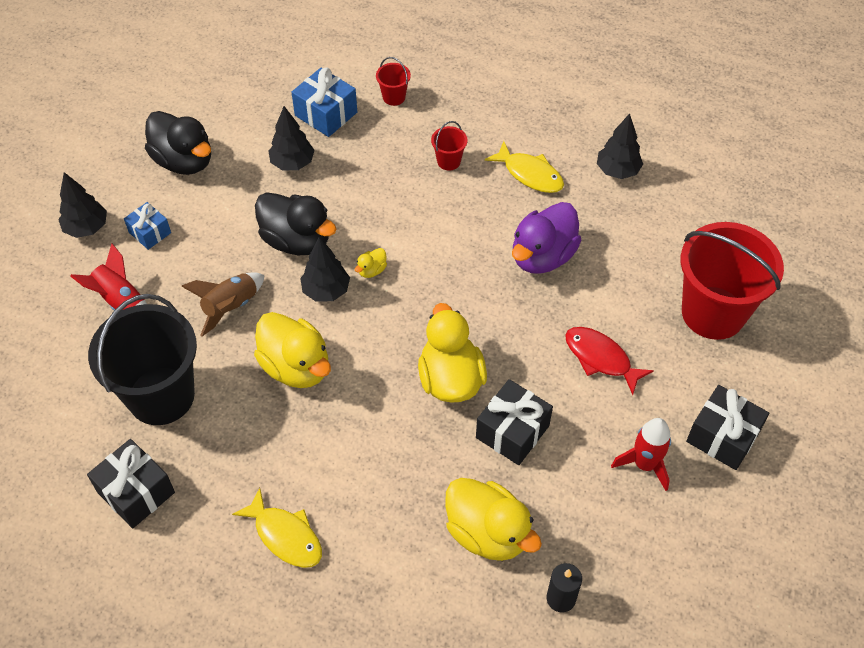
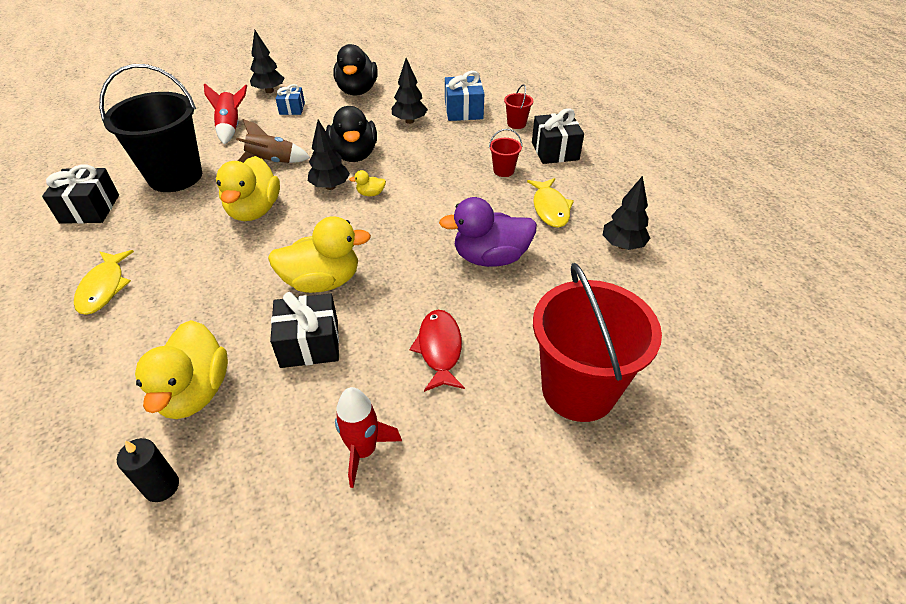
camera: 45 degrees right, 10 degrees down
yellow duck [418,303,487,403] -> yellow duck turned 45 degrees clockwise [268,216,371,293]
black gift [686,385,769,470] -> black gift moved to [532,108,584,164]

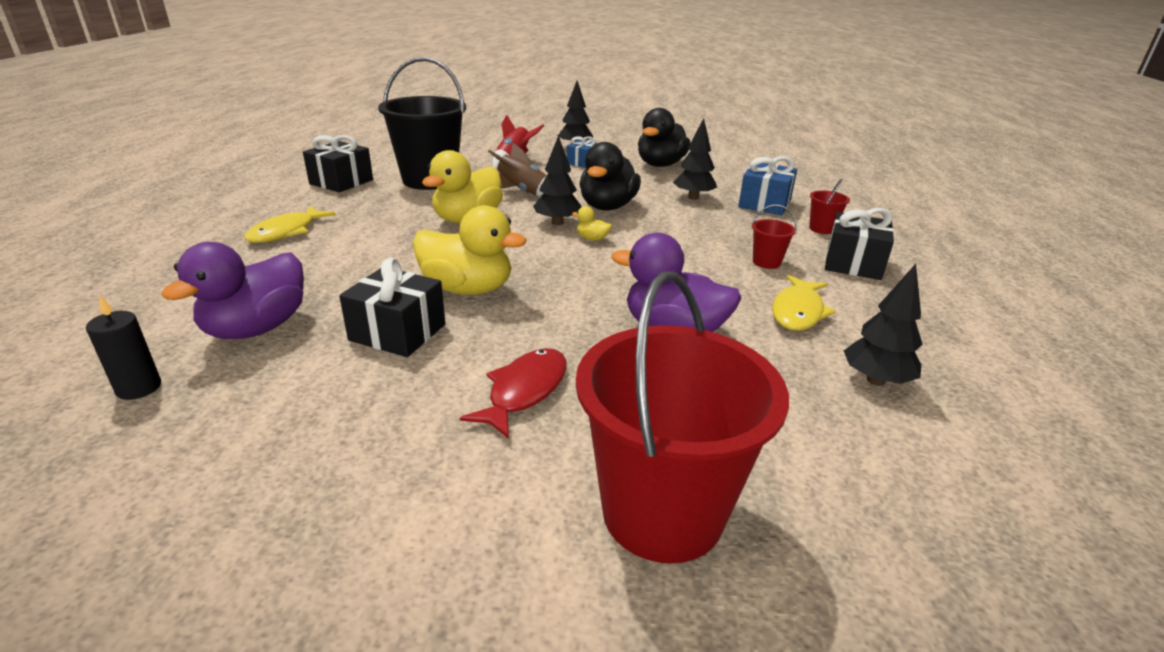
camera: 30 degrees right, 15 degrees down
yellow duck [135,320,228,419] -> purple duck [161,242,304,339]
red rocket [335,387,402,488] -> none

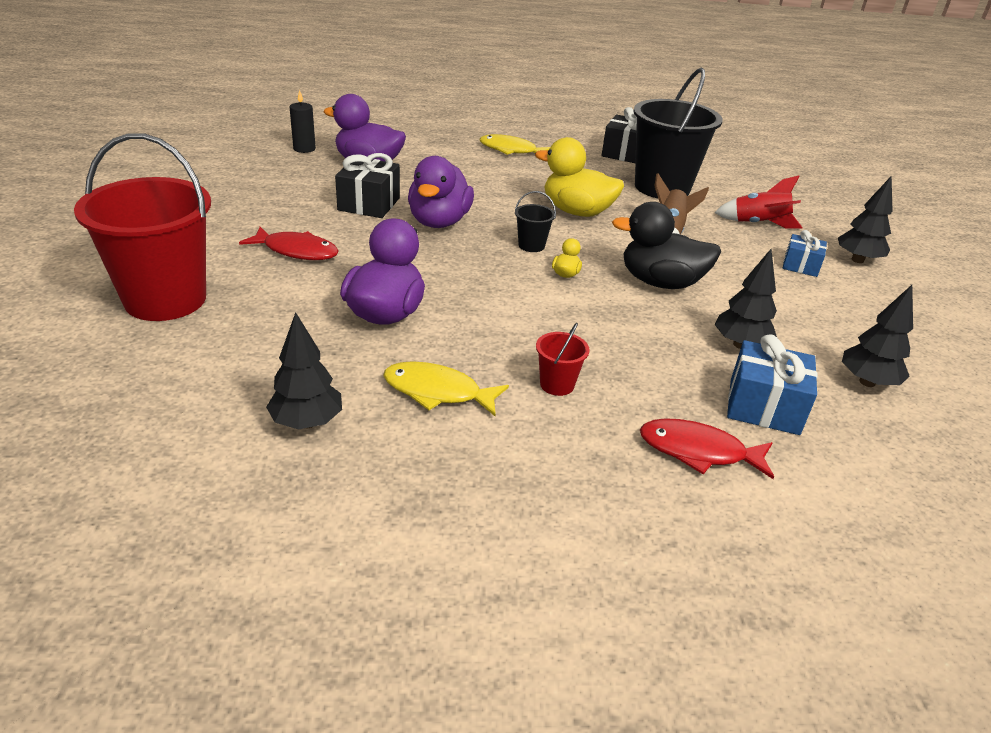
camera: 80 degrees right, 5 degrees up
yellow duck [413,205,526,295] -> purple duck [408,156,474,228]
black tree [533,135,582,225] -> black tree moved to [842,285,913,387]
black duck [638,108,690,167] -> none
red bucket [809,179,850,234] -> red fish [640,418,774,479]
black gift [825,208,894,280] -> none
none -> black bucket [515,191,556,252]

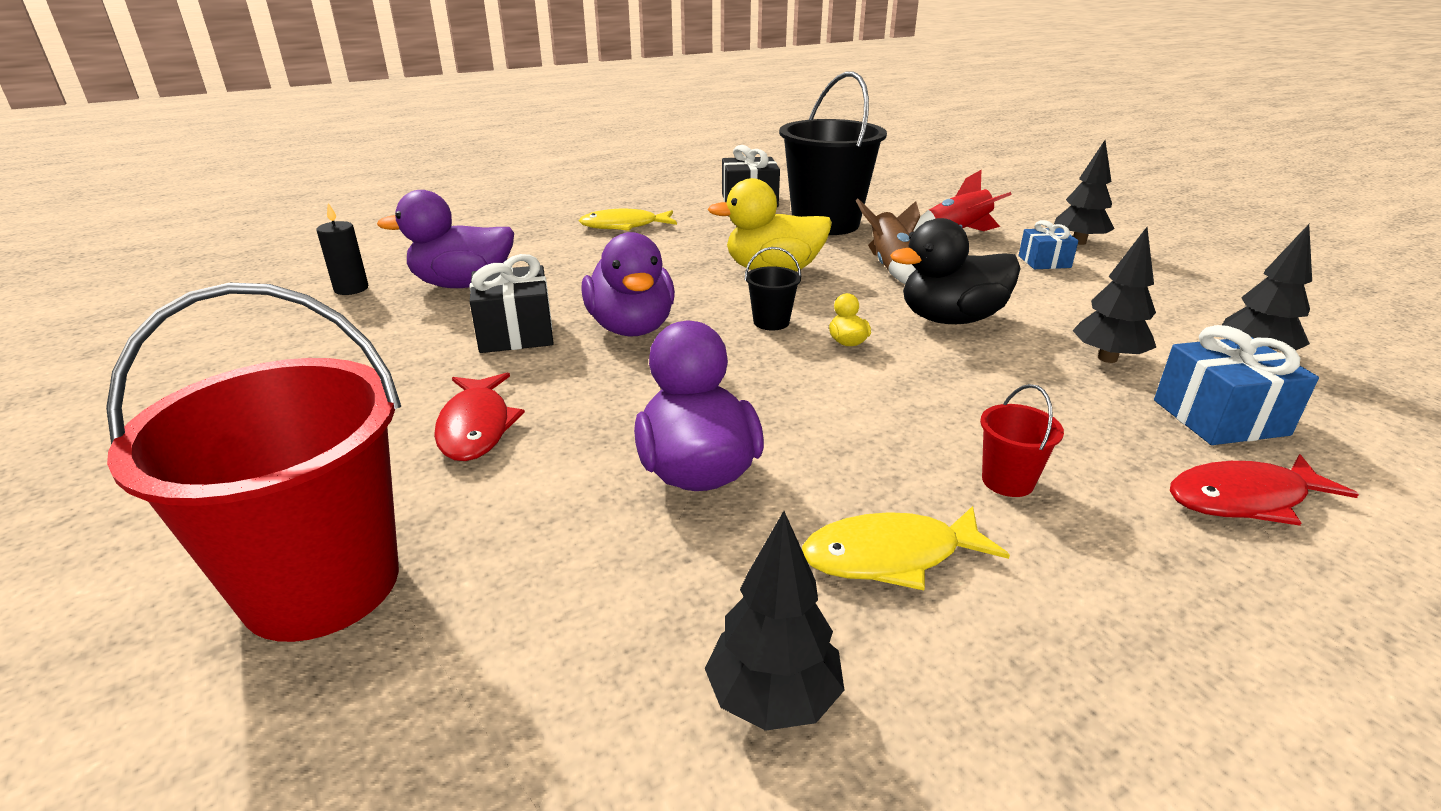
camera: 25 degrees left, 5 degrees down
red fish [239,227,338,260] -> red fish turned 90 degrees clockwise [434,372,525,461]

